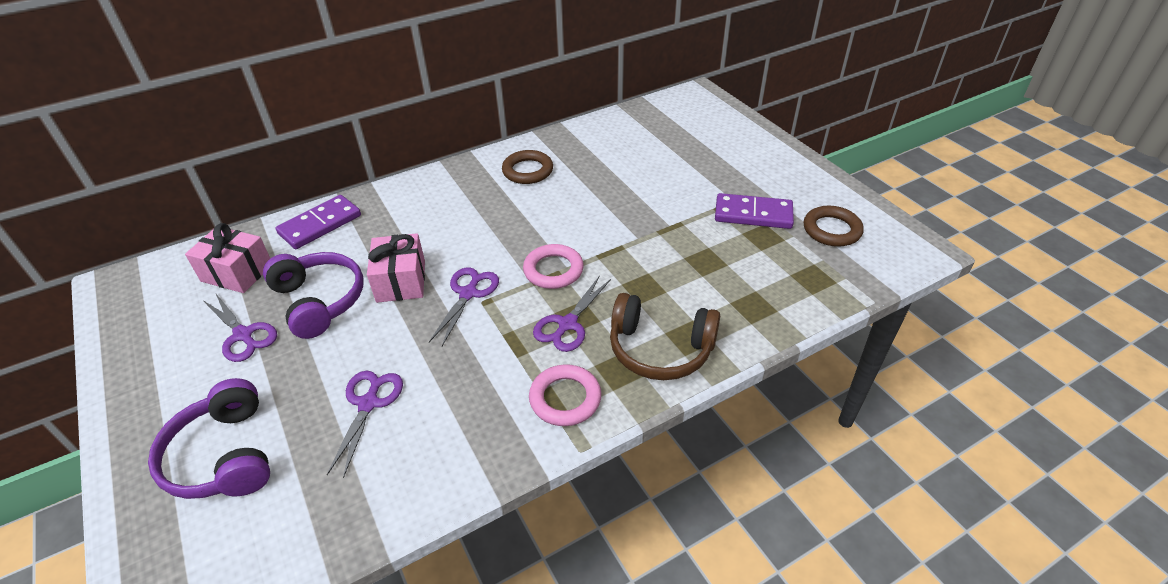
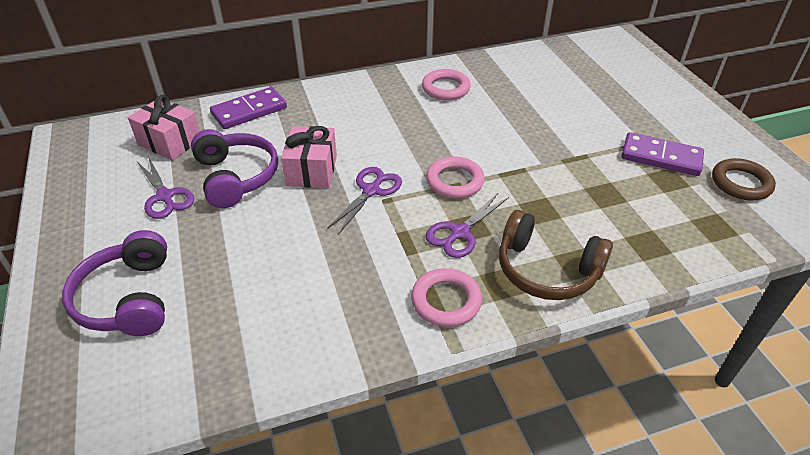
camera: 10 degrees right, 0 degrees up
purple scissors [327,371,403,478] -> none
brown ring [502,150,553,184] -> pink ring [422,69,471,100]

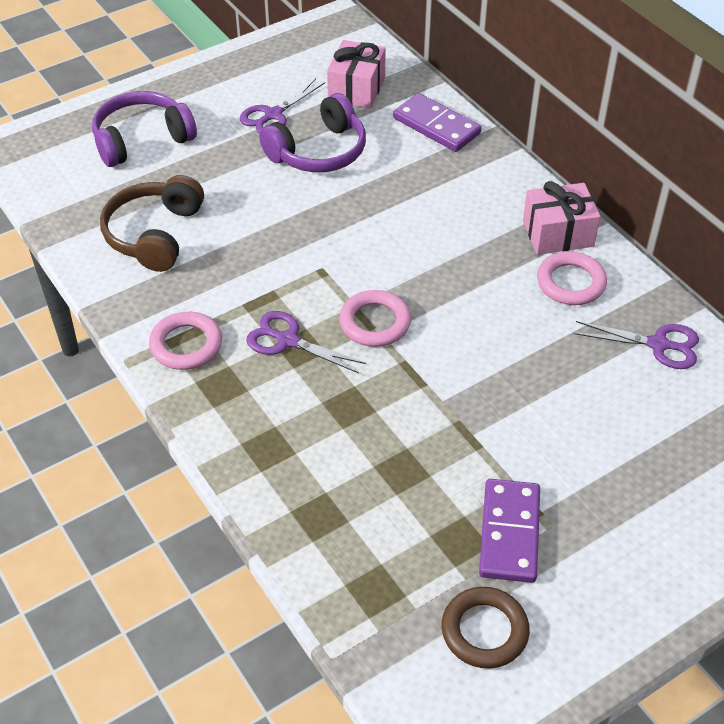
camera: 75 degrees right, 5 degrees up
pink gift [281,126,337,188] -> pink gift moved to [523,181,601,255]
purple scissors [327,167,402,234] -> purple scissors moved to [574,321,699,369]
brown headphones [499,210,613,300] -> brown headphones moved to [100,175,204,272]

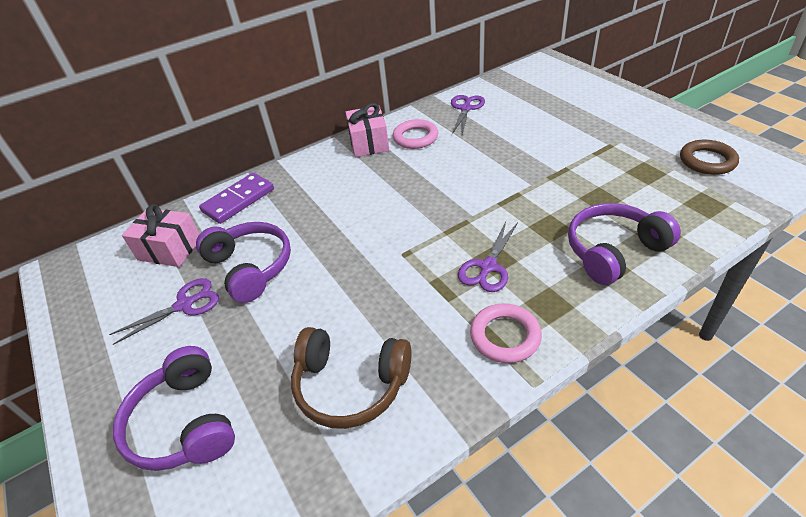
camera: 85 degrees left, 5 degrees down
purple scissors [240,79,325,133] -> purple scissors turned 75 degrees counterclockwise [109,278,219,345]
pink ring [339,290,411,347] -> none
purple domino [479,479,540,583] -> none
none -> purple headphones [568,203,681,285]

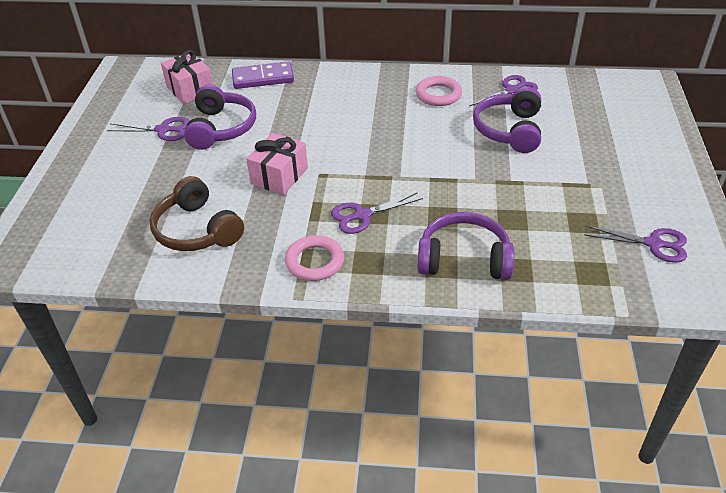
camera: 35 degrees right, 0 degrees up
purple headphones [113,346,235,471] -> purple headphones moved to [473,87,541,153]
pink gift [345,103,389,157] -> pink gift moved to [246,133,308,195]
brown ring [680,140,739,175] -> purple scissors [584,225,687,263]

